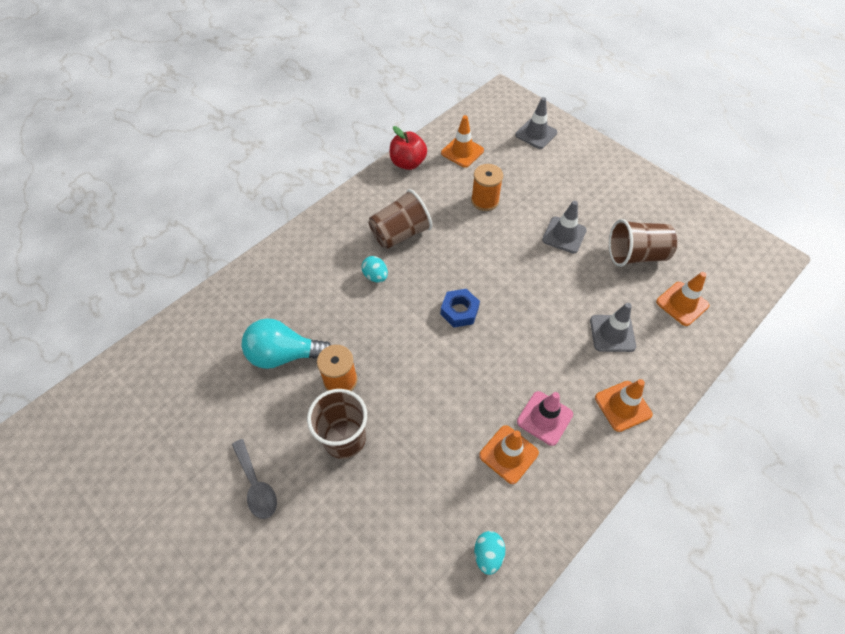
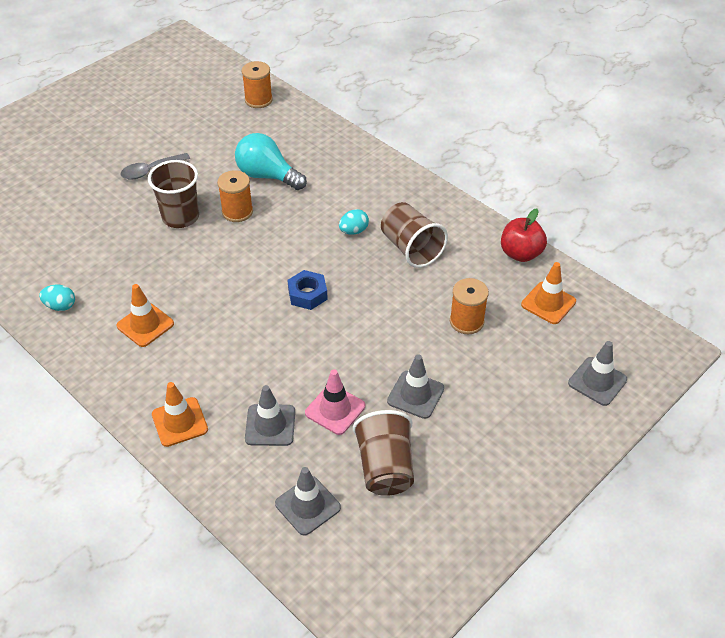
camera: 90 degrees right, 10 degrees down
turquoise light bulb [242,318,331,369] -> turquoise light bulb turned 60 degrees counterclockwise [235,133,307,190]
pink traffic cone [517,391,573,446] -> pink traffic cone moved to [305,369,365,435]
orange traffic cone [656,272,709,326] -> grey traffic cone [275,467,341,536]
none -> orange spool [242,61,273,108]

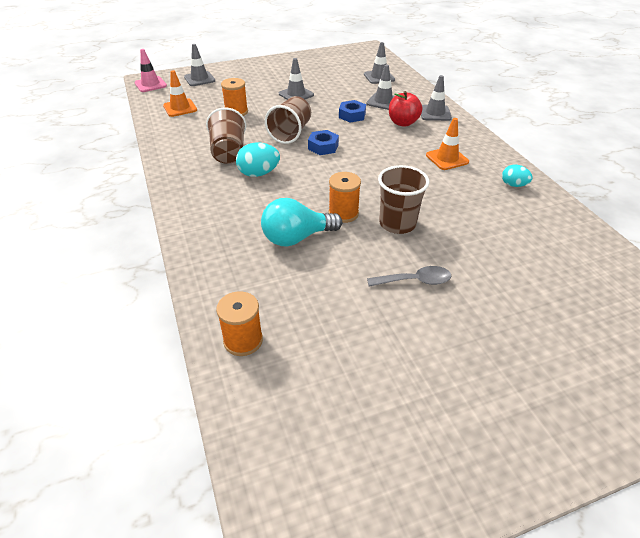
camera: 155 degrees left, 5 degrees down
orange traffic cone [152,382,208,447] -> grey traffic cone [421,75,452,121]
turquoise light bulb [235,133,307,190] -> turquoise light bulb turned 105 degrees clockwise [261,198,342,246]
pink traffic cone [305,369,365,435] -> pink traffic cone moved to [134,49,167,92]
turquoise egg [339,209,369,235] -> turquoise egg [236,143,280,177], size x1.56
brown cup [353,410,414,496] -> brown cup moved to [265,96,311,144]
red apple [501,209,547,262] -> red apple moved to [389,91,422,127]
none -> blue nut [339,100,366,123]

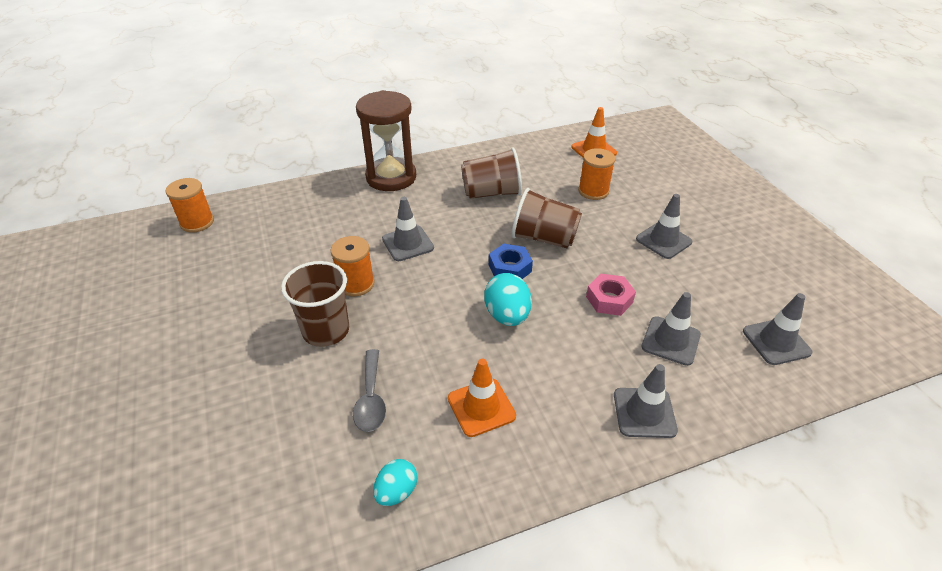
camera: 90 degrees right, 0 degrees up
pink traffic cone [134,49,167,92] -> none
grey traffic cone [184,44,215,86] -> grey traffic cone moved to [382,197,434,261]
turquoise egg [236,143,280,177] -> turquoise egg moved to [484,273,532,326]
turquoise light bulb [261,198,342,246] -> none
blue nut [339,100,366,123] -> pink nut [586,274,636,316]
grey spoon [367,266,451,287] -> grey spoon moved to [353,349,386,432]
red apple [389,91,422,127] -> none
none -> brown hourglass [356,90,416,191]

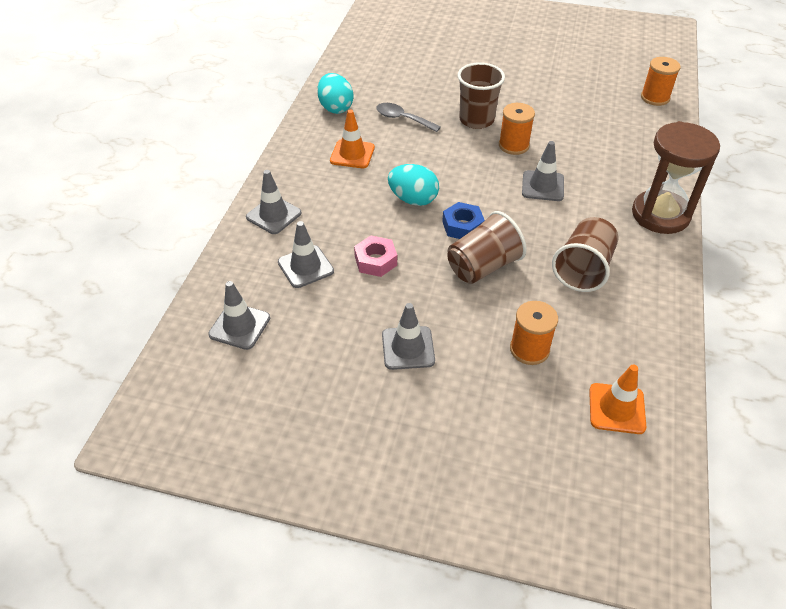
camera: 125 degrees right, 5 degrees up
turquoise egg [373,459,417,506] -> turquoise egg [317,73,353,114], size x1.56

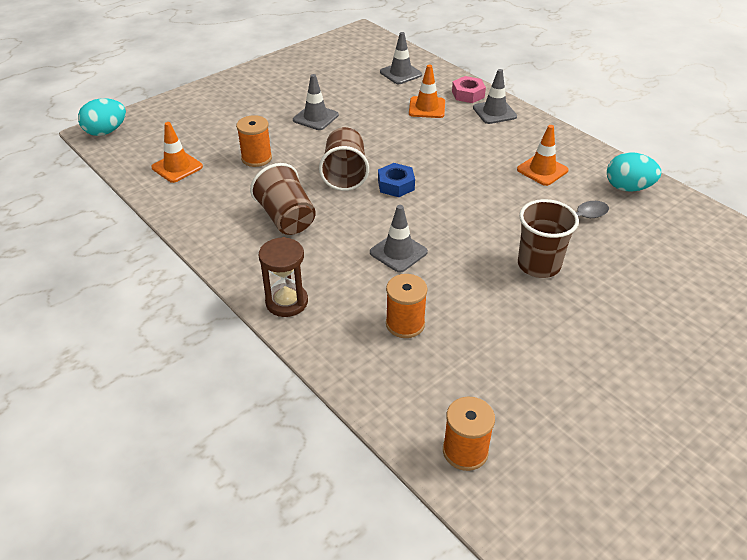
camera: 125 degrees right, 5 degrees down
grey traffic cone [278,221,334,288] -> orange traffic cone [409,65,445,118]
pink nut [354,235,397,277] -> pink nut moved to [452,76,486,103]
turquoise egg [388,164,439,206] -> turquoise egg moved to [78,98,126,136]
orange spool [499,103,535,155] -> orange spool moved to [386,274,428,338]
brown hourglass [632,121,720,234] -> brown hourglass [259,237,308,317], size x0.66

